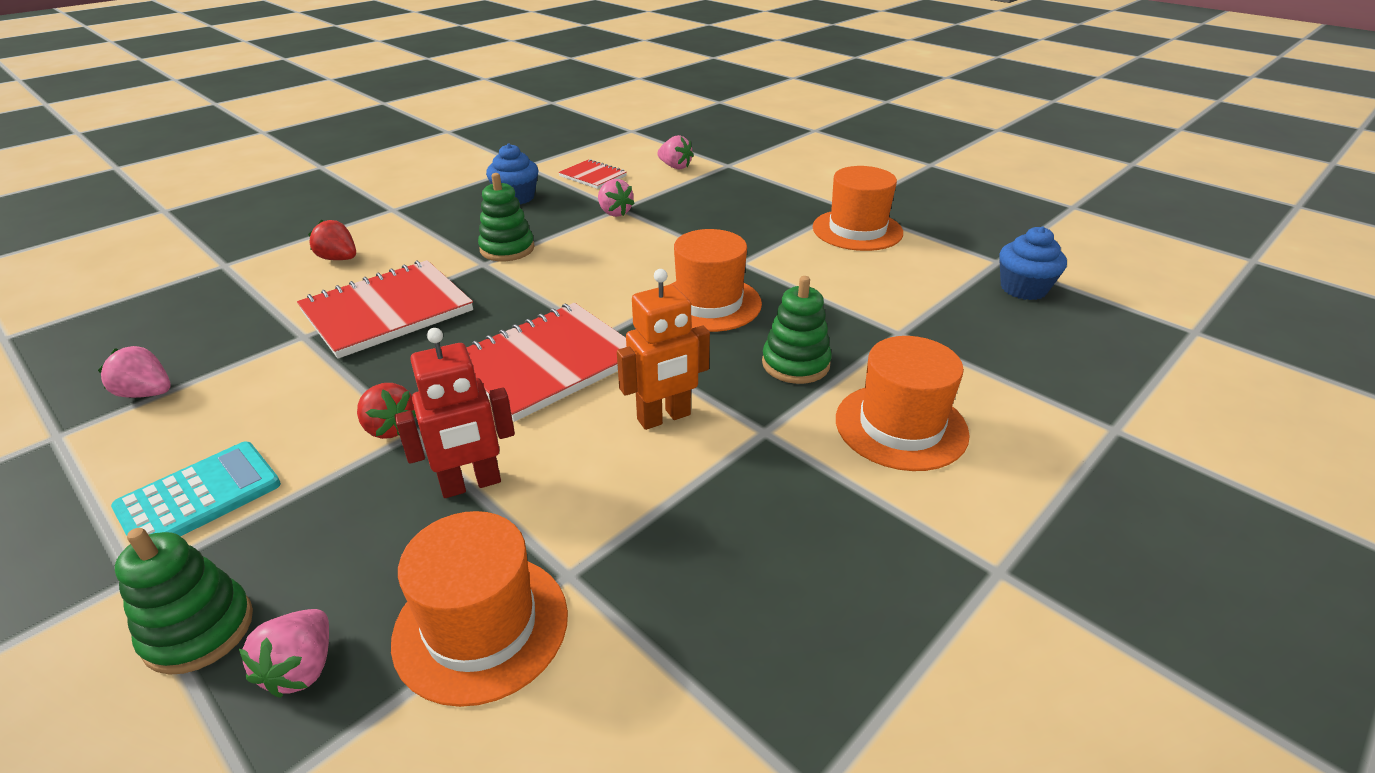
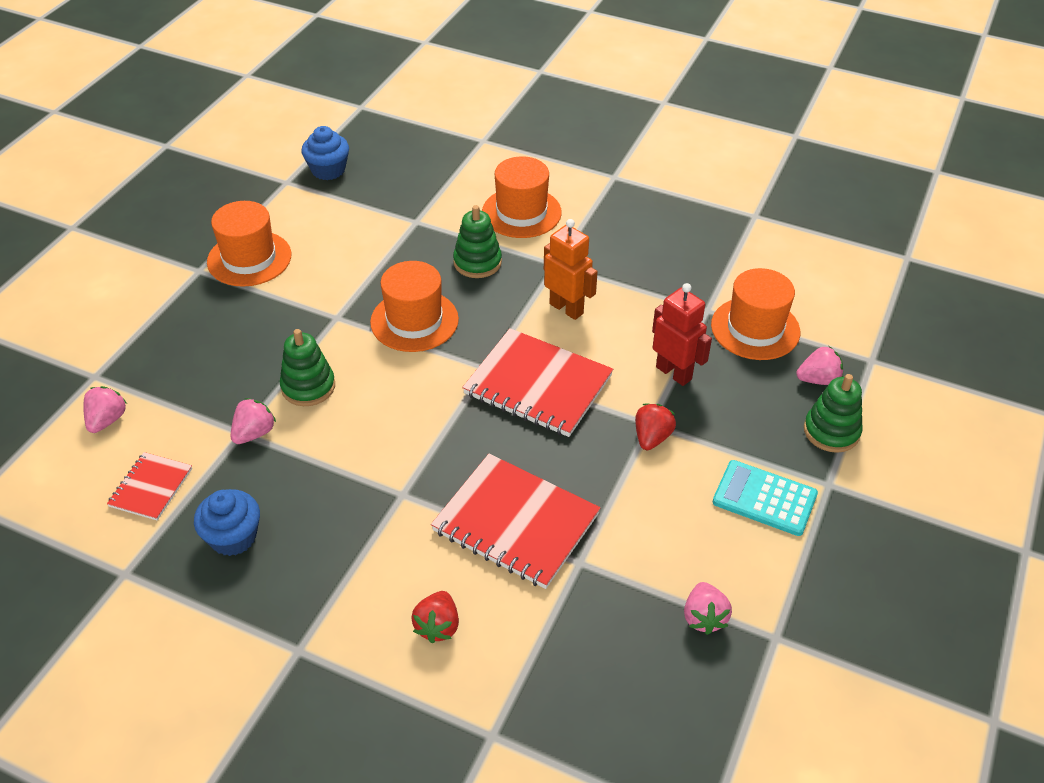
camera: 110 degrees left, 10 degrees up
green stacking toy [478,173,534,261] -> green stacking toy moved to [280,329,335,406]

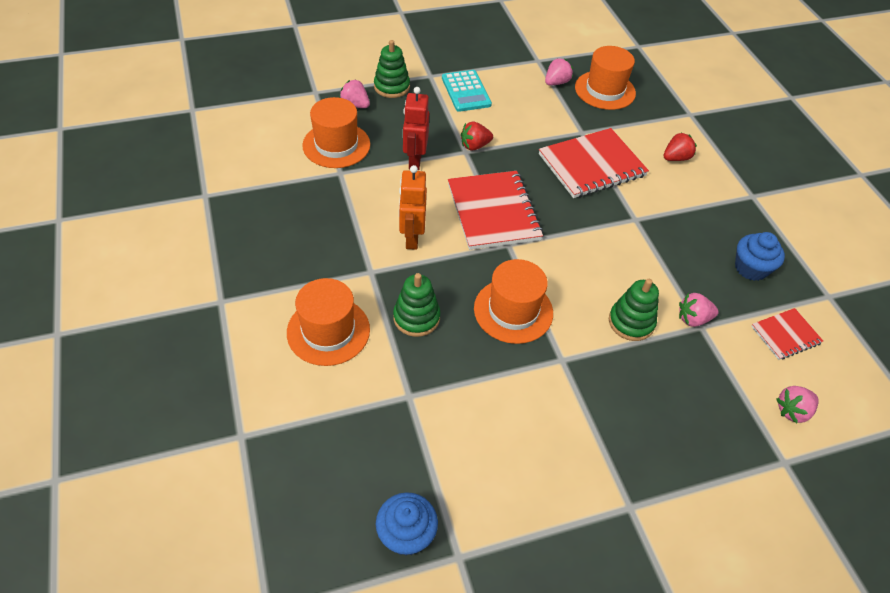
camera: 135 degrees left, 5 degrees up
orange hat [207,201,291,287] -> orange hat moved to [575,46,636,110]
red notebook [431,454,601,589] -> red notebook turned 75 degrees clockwise [539,128,649,198]

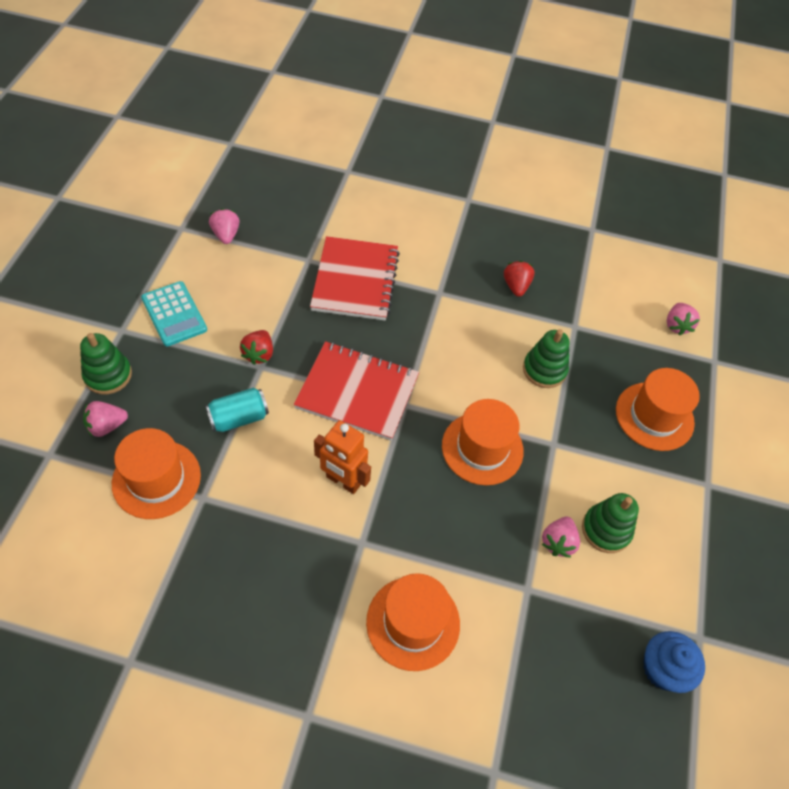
camera: 60 degrees left, 5 degrees up
green stacking toy [393,273,440,337] -> green stacking toy moved to [582,493,639,553]
red robot [403,87,429,170] -> turquoise can [205,388,269,432]
turquoise calculator [442,70,492,112] -> turquoise calculator turned 45 degrees clockwise [141,281,207,347]
orange hat [575,46,636,110] -> orange hat moved to [616,368,700,451]
red strawberry [663,132,697,161] -> red strawberry moved to [504,261,534,297]
pink strawberry [679,293,719,327] -> pink strawberry moved to [542,516,580,558]
blue cupcake [735,232,785,281] -> none
red notebook [751,308,823,360] -> none

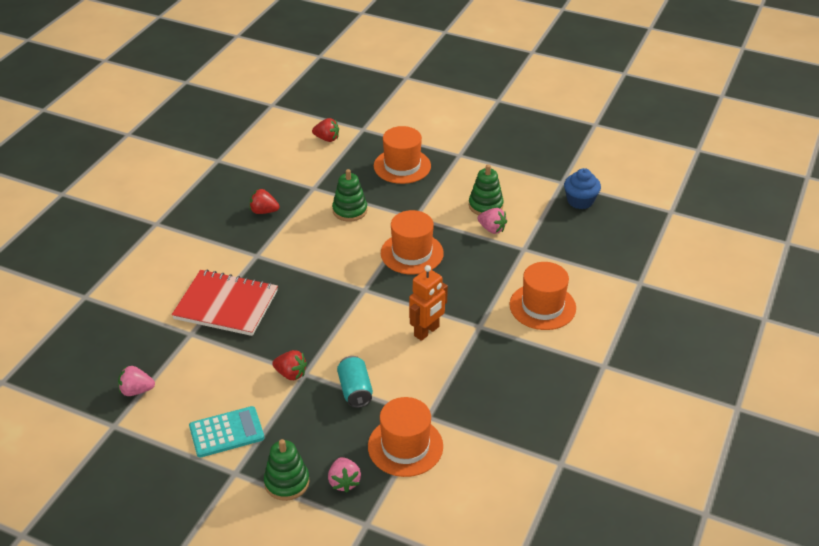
camera: 75 degrees left, 15 degrees down
red notebook [294,341,419,441] -> none
pink strawberry [667,303,700,336] -> red strawberry [312,118,339,142]

